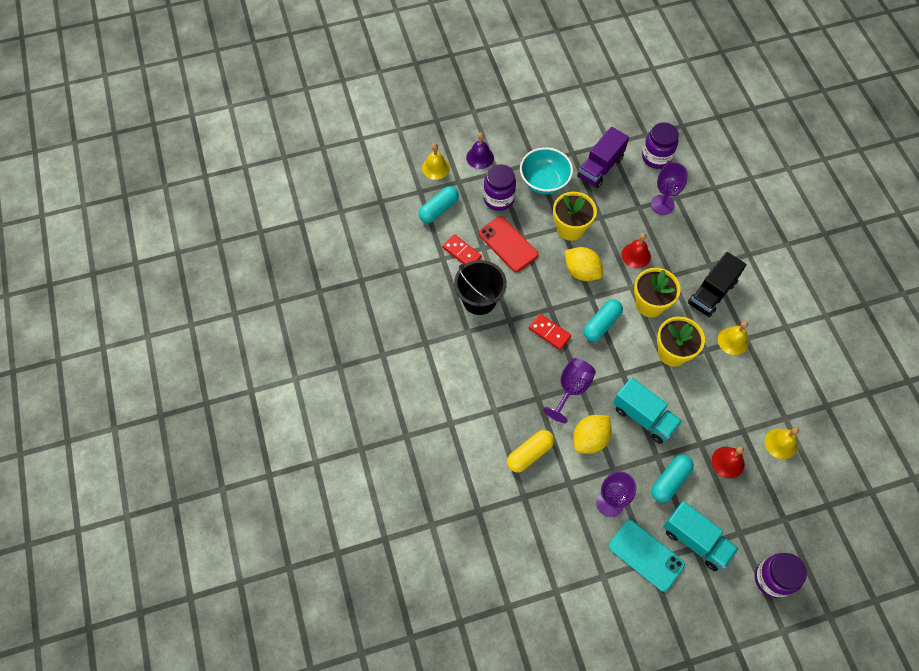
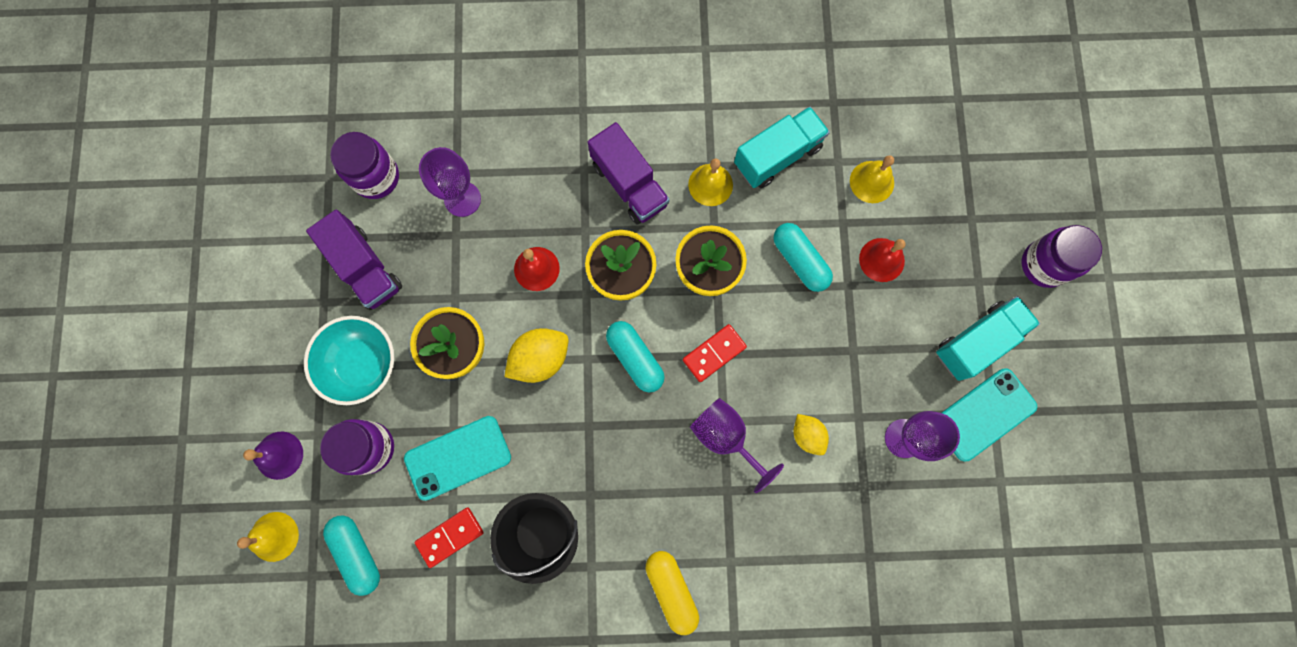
camera: 75 degrees left, 15 degrees up
red phone [479,216,538,272] -> turquoise phone [404,416,511,501]
yellow capsule [507,430,554,473] -> yellow capsule moved to [646,551,699,635]
red domino [529,314,571,350] -> red domino moved to [683,324,747,382]
yellow lemon [573,415,612,454] -> yellow lemon [794,414,829,455], size x0.63
turquoise truck [613,377,682,444] -> turquoise truck moved to [734,107,830,188]
turquoise capsule [651,455,694,503] -> turquoise capsule moved to [774,223,833,292]
black truck [688,252,747,317] -> purple truck [588,122,670,225]

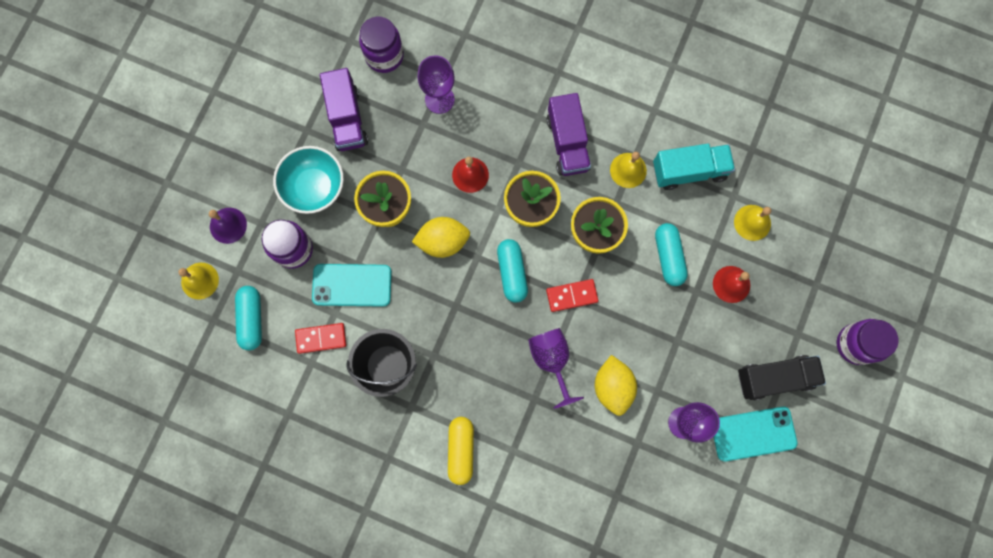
camera: 25 degrees right, 0 degrees up
yellow lemon [794,414,829,455] -> yellow lemon [595,355,637,416], size x1.58
turquoise truck [936,296,1040,381] -> black truck [738,355,826,400]

